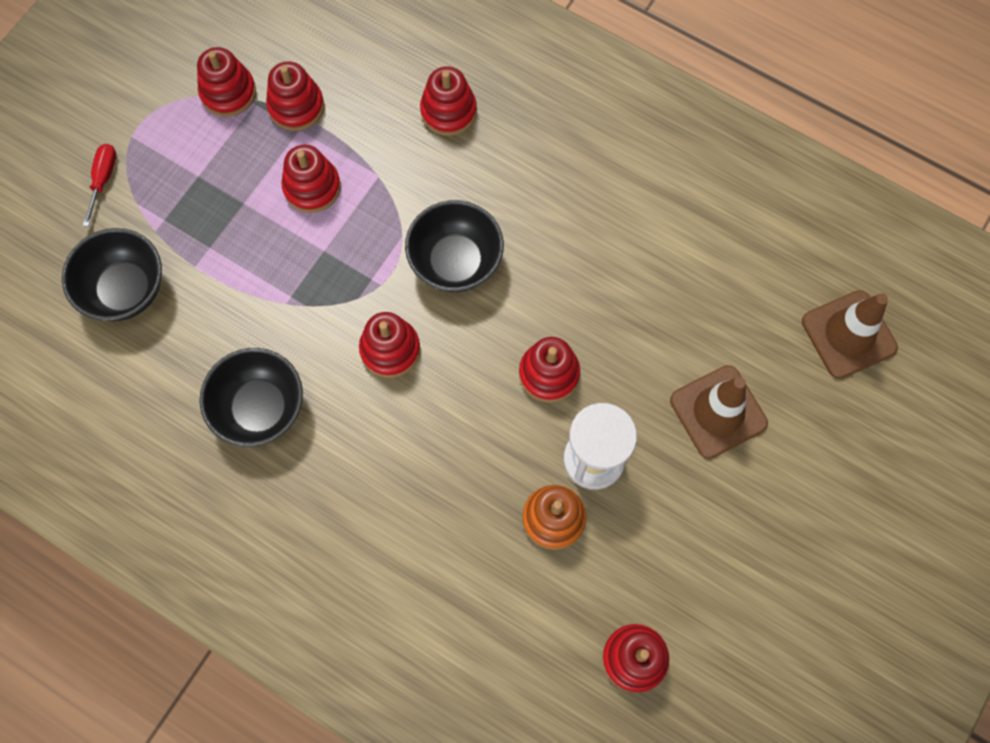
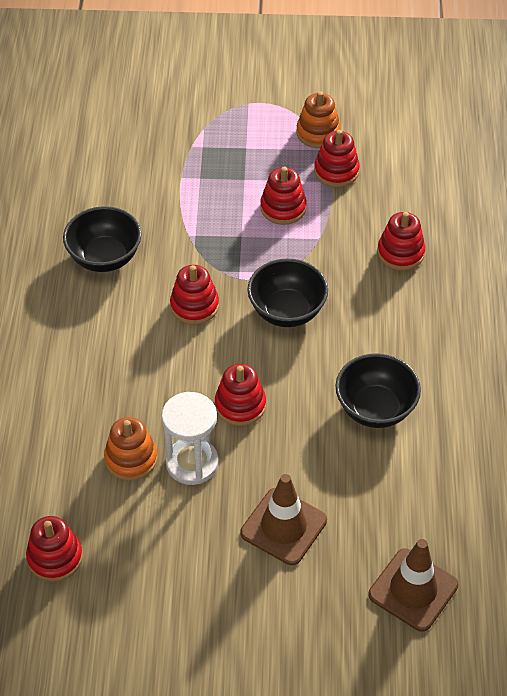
camera: 60 degrees right, 20 degrees down
black bowl [62,228,162,321] -> black bowl moved to [335,353,421,428]
red screwdriver [83,144,116,227] -> none
red stacking toy [197,47,256,117] -> orange stacking toy [297,91,341,148]

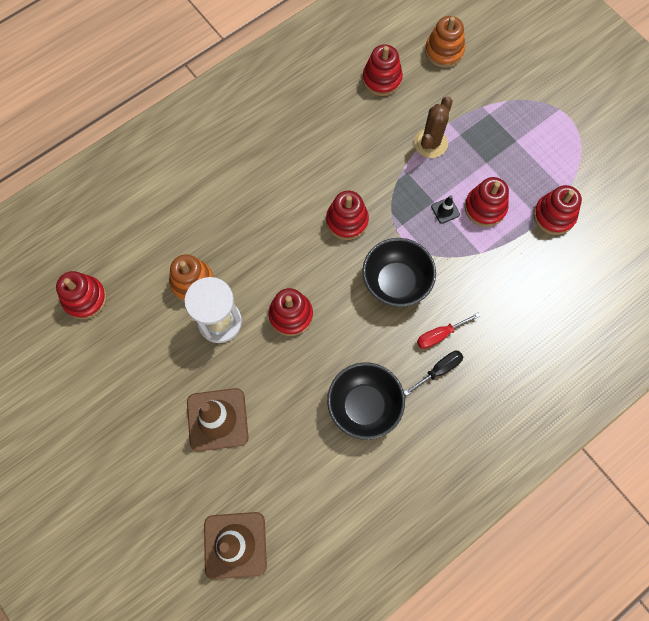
camera: 50 degrees right, 20 degrees up
black bowl [63,206,142,272] -> none
orange stacking toy [297,91,341,148] -> orange stacking toy moved to [425,16,465,68]
red stacking toy [377,212,425,271] -> red stacking toy moved to [362,44,403,96]
none -> black screwdriver [404,351,463,396]
none -> brown cactus [414,96,453,158]
none -> red screwdriver [417,313,480,349]
none -> black traffic cone [431,196,460,224]

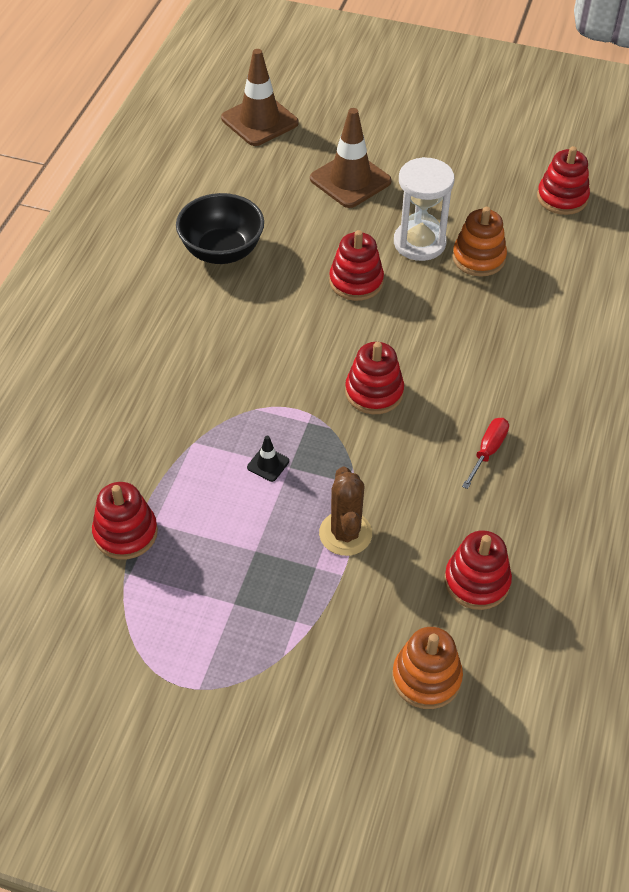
camera: 145 degrees right, 20 degrees down
black bowl [363,238,436,307] -> none
black screwdriver [404,351,463,396] -> none
red screwdriver [417,313,480,349] -> red screwdriver moved to [462,418,509,489]
red stacking toy [465,177,509,227] -> none

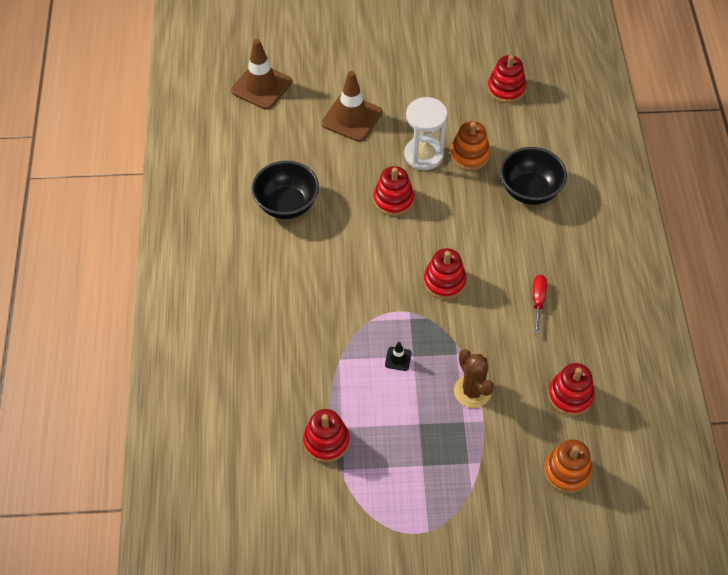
camera: 20 degrees left, 5 degrees up
none -> black bowl [500,147,567,205]

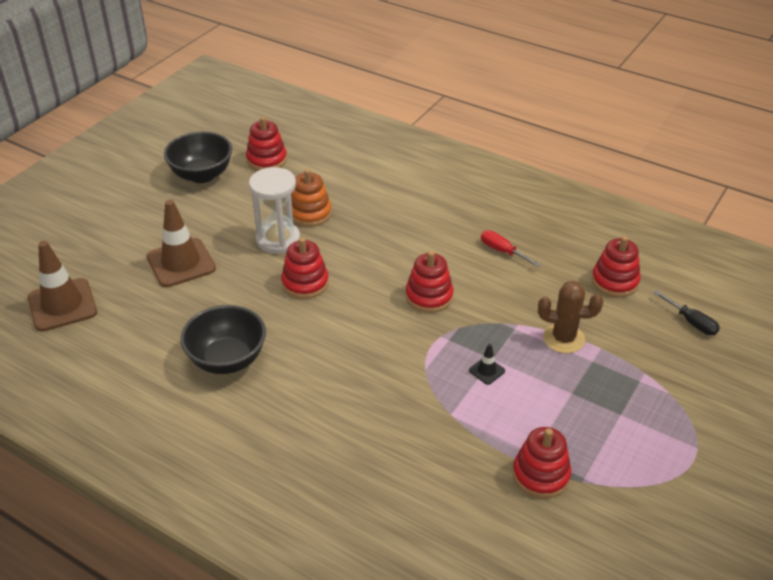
camera: 55 degrees left, 15 degrees down
black bowl [500,147,567,205] -> black bowl moved to [164,132,232,183]
orange stacking toy [544,439,592,493] -> black screwdriver [653,290,720,335]

